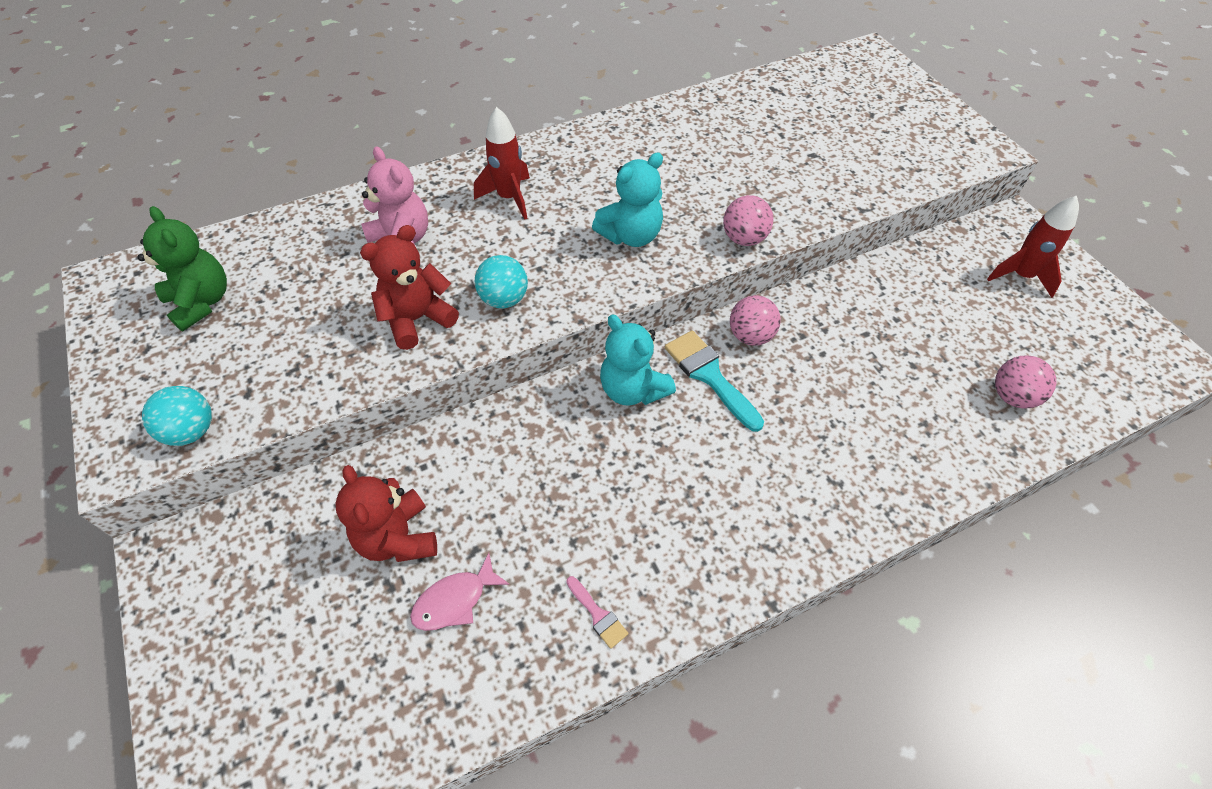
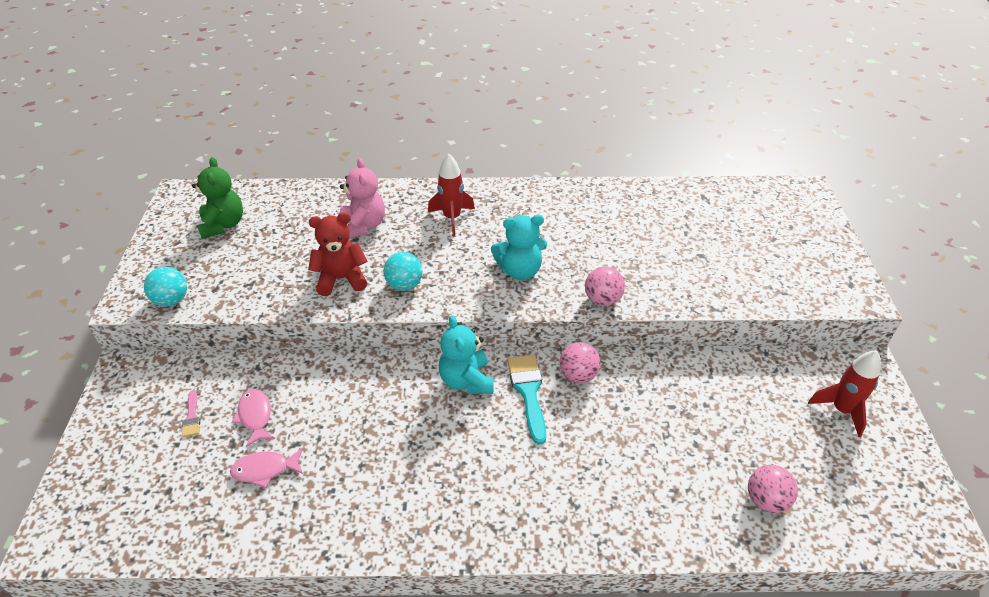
camera: 25 degrees right, 10 degrees down
red teddy bear [335,465,437,562] -> pink fish [232,389,275,447]
pink brush [566,576,628,649] -> pink brush moved to [182,390,200,437]

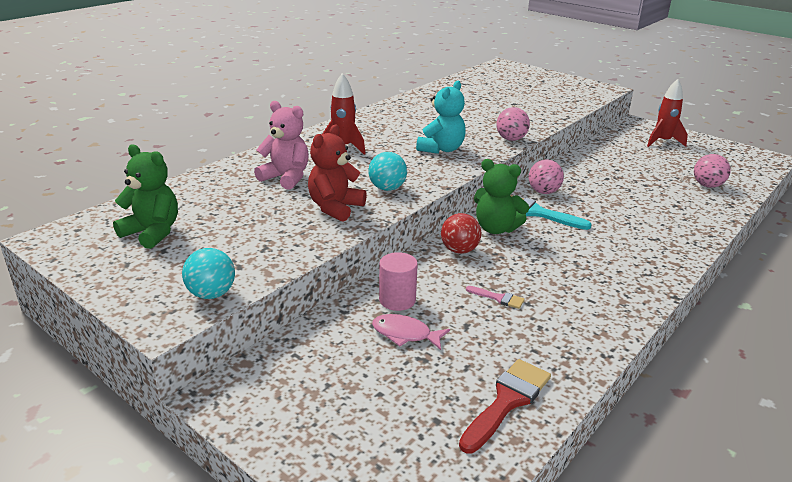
camera: 50 degrees left, 15 degrees down
pink brush [182,390,200,437] -> pink brush moved to [466,286,525,309]
pink fish [230,448,303,488] -> none
turquoise teddy bear [439,315,493,394] -> green teddy bear [474,159,530,234]
none -> pink cylinder [379,252,418,311]
none -> red ball [441,213,482,254]
none -> red brush [459,359,551,453]

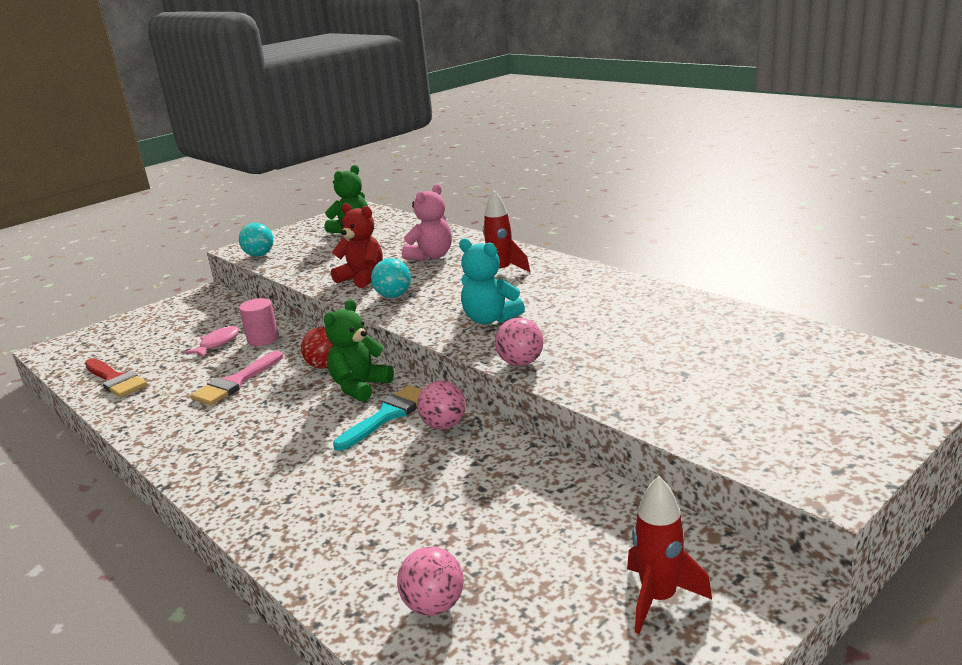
camera: 100 degrees right, 5 degrees down
pink brush [466,286,525,309] -> pink brush [190,351,283,405], size x1.93

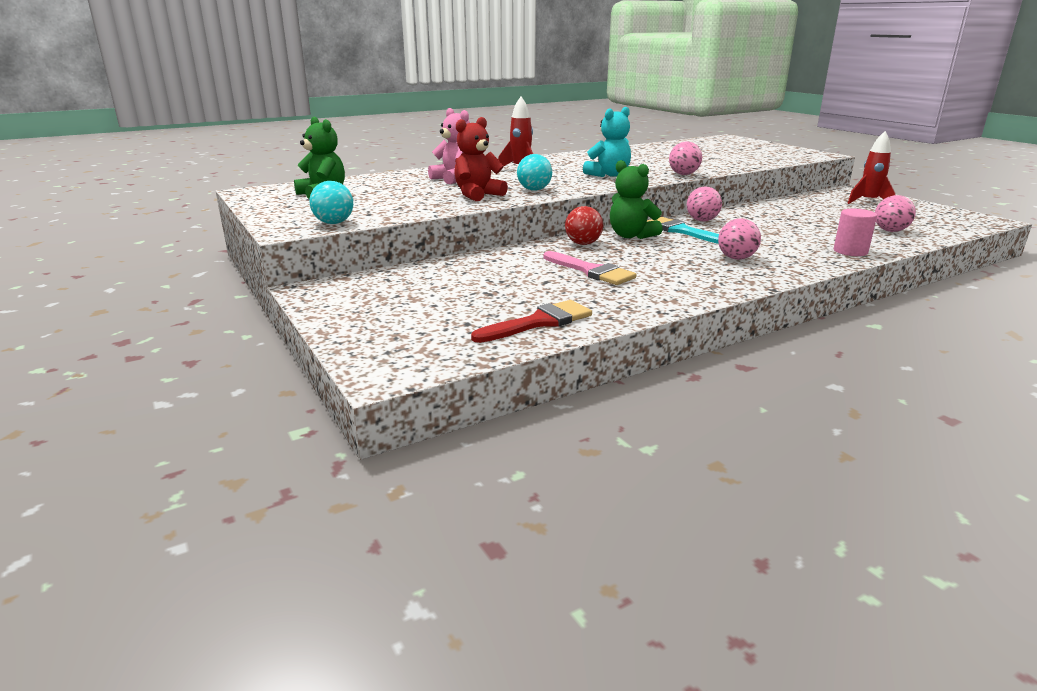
camera: 80 degrees left, 0 degrees up
pink fish [184,326,239,357] -> none
pink cylinder [239,298,279,346] -> pink cylinder moved to [834,209,877,256]
none -> pink ball [718,218,761,260]

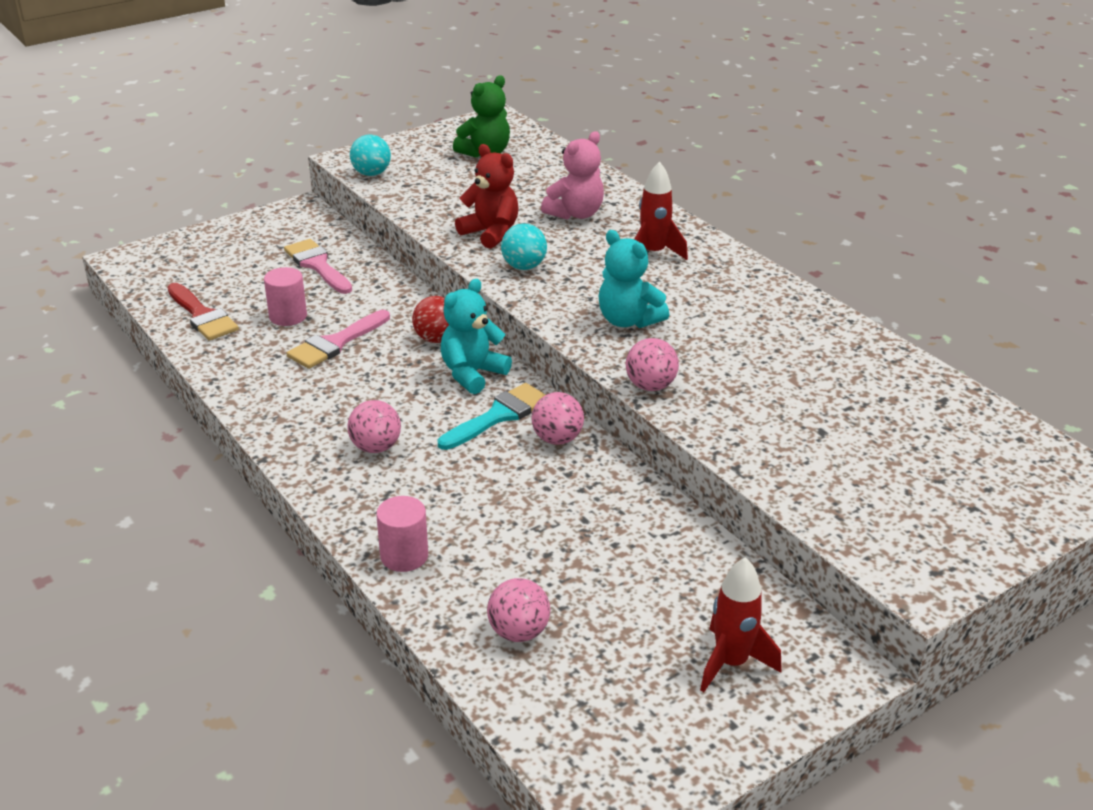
camera: 85 degrees right, 10 degrees up
green teddy bear [610,160,663,239] -> turquoise teddy bear [441,279,512,394]
none -> pink cylinder [264,267,307,326]
none -> pink brush [284,239,352,294]

